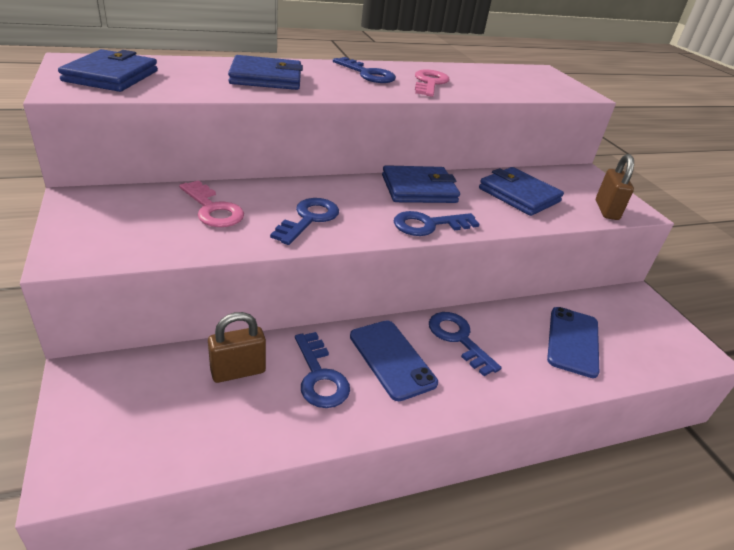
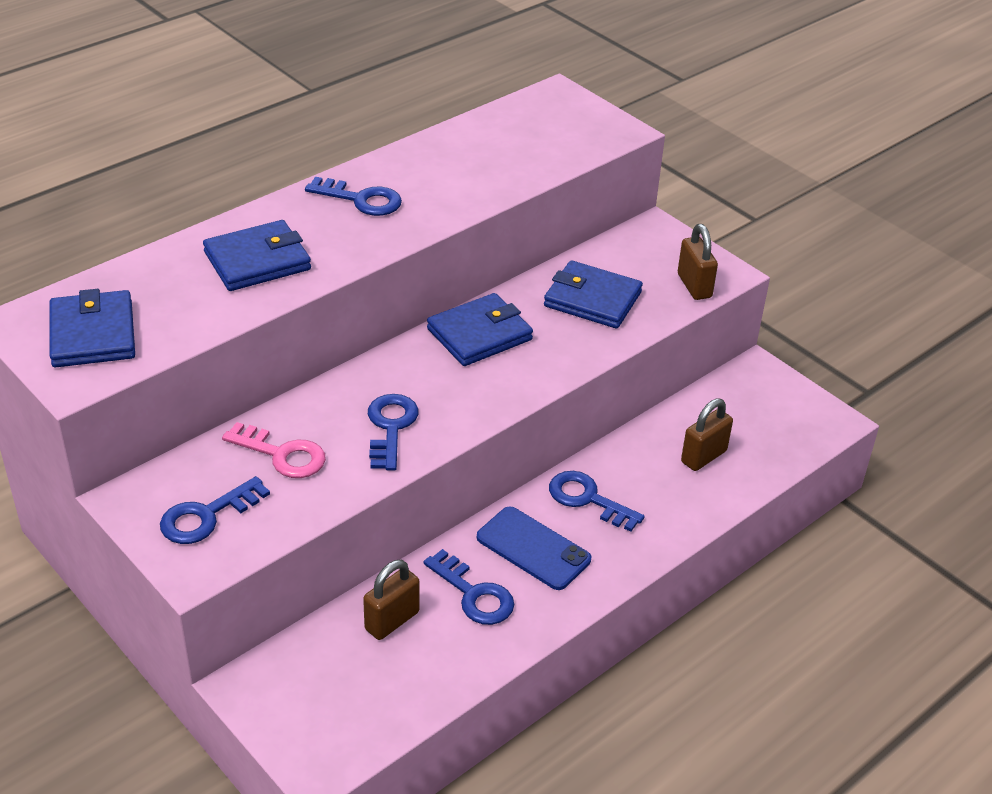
camera: 20 degrees left, 5 degrees up
blue key [394,211,480,236] -> blue key moved to [160,476,270,544]
pink key [415,70,449,97] -> none
blue phone [547,307,599,378] -> brown padlock [681,398,733,471]

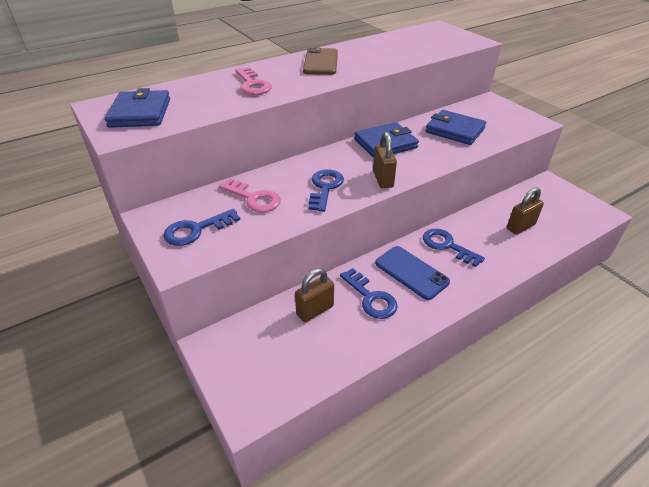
camera: 10 degrees right, 0 degrees up
blue wallet [203,220,311,291] -> pink key [235,67,272,95]
blue key [305,177,402,216] -> brown phone [303,47,338,75]
brown padlock [678,224,718,300] -> brown padlock moved to [373,132,397,188]

